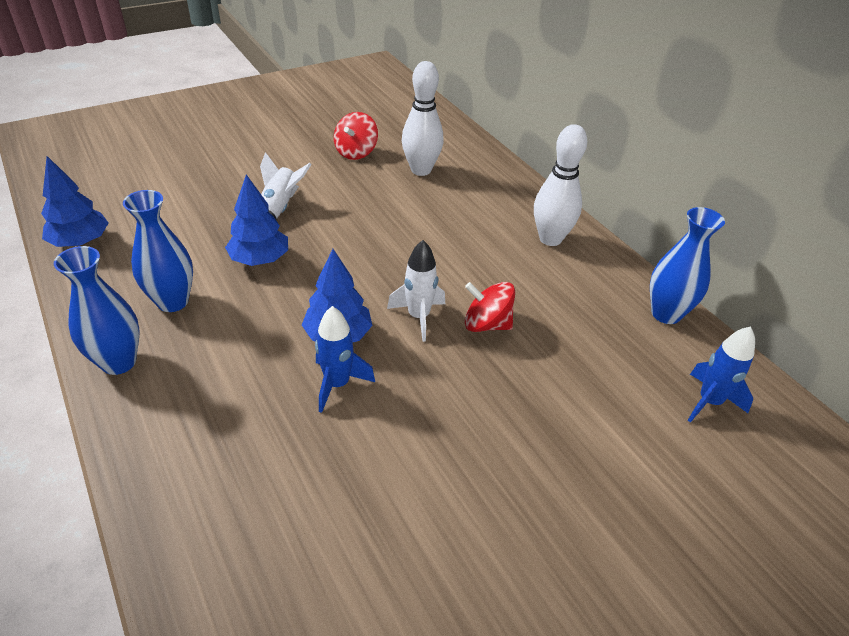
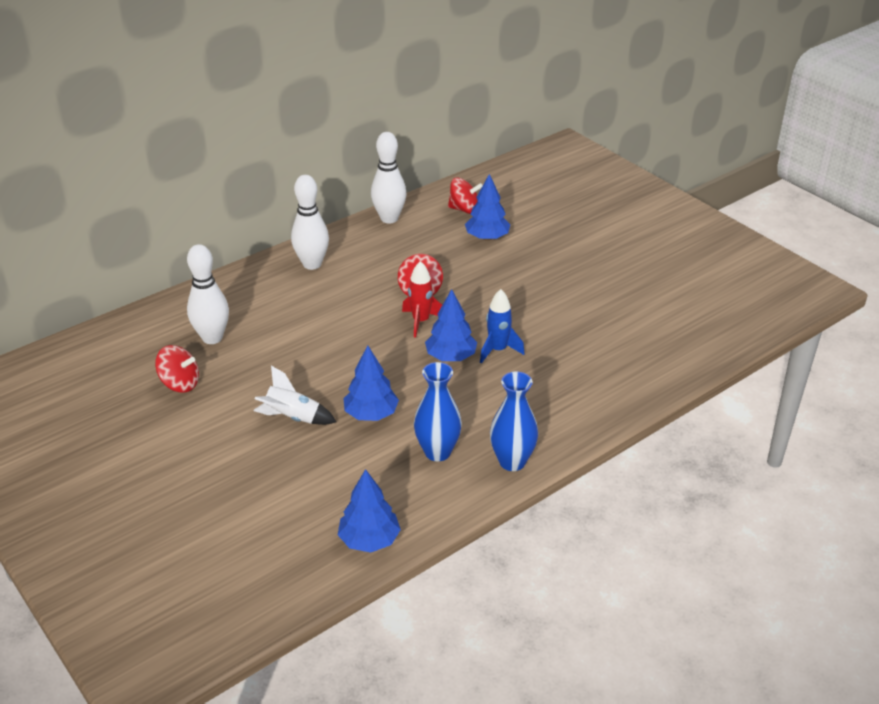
camera: 95 degrees left, 5 degrees down
white rocket [387,240,445,342] -> red rocket [402,261,442,338]
blue vase [650,207,725,324] -> white bowling pin [371,132,407,223]
blue rocket [688,326,755,423] -> red spinning top [448,178,483,214]
none -> blue tree [465,174,511,241]

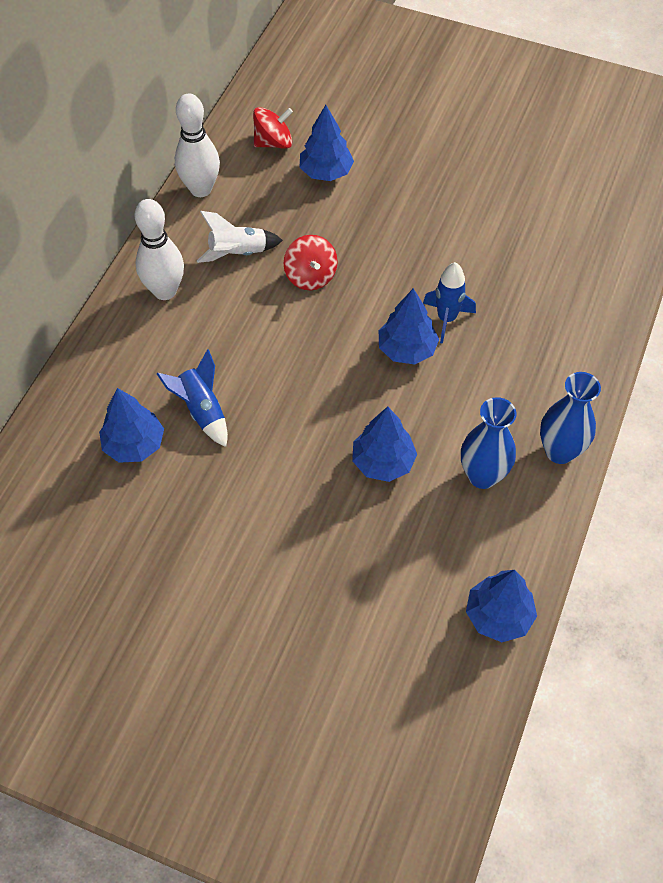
camera: 30 degrees left, 20 degrees up
red spinning top [155,345,199,393] -> none
white bowling pin [187,244,229,344] -> blue tree [99,388,164,463]
white rocket [253,366,336,425] -> white rocket moved to [197,211,283,263]
red rocket [402,261,442,338] -> none
none -> blue rocket [157,349,228,447]

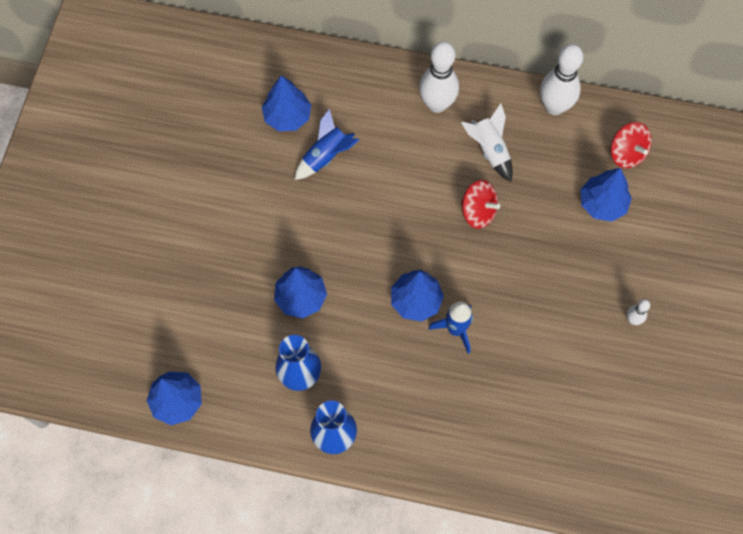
camera: 80 degrees right, 10 degrees up
red spinning top [284,235,338,290] -> red spinning top turned 120 degrees counterclockwise [461,180,500,229]
none -> white bowling pin [627,299,650,325]

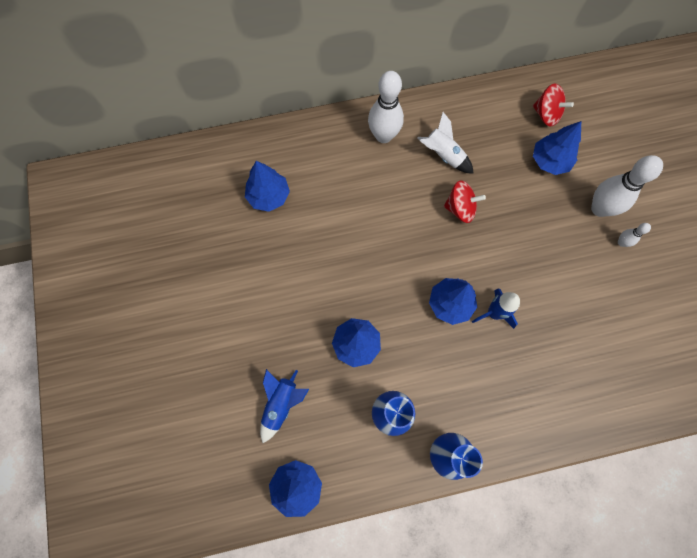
camera: 25 degrees left, 5 degrees up
blue rocket [295,109,359,180] -> blue rocket moved to [260,369,309,443]
white bowling pin [540,44,583,115] -> white bowling pin moved to [591,155,663,217]

